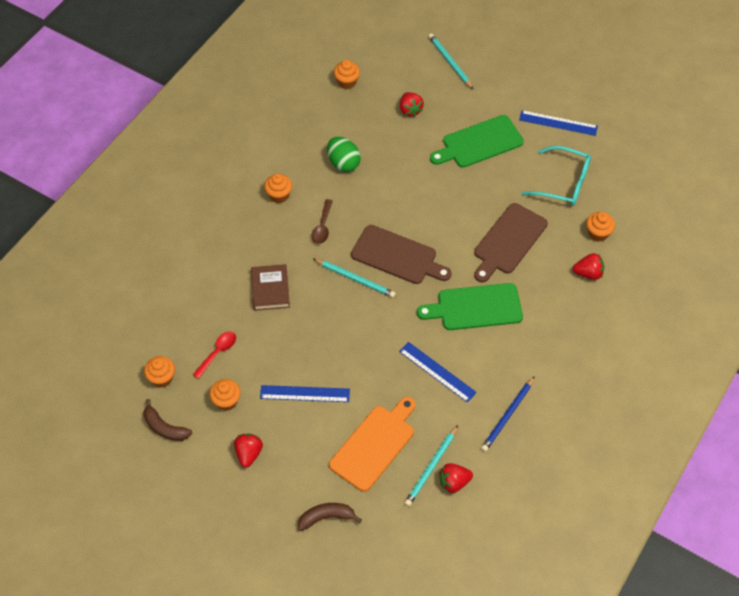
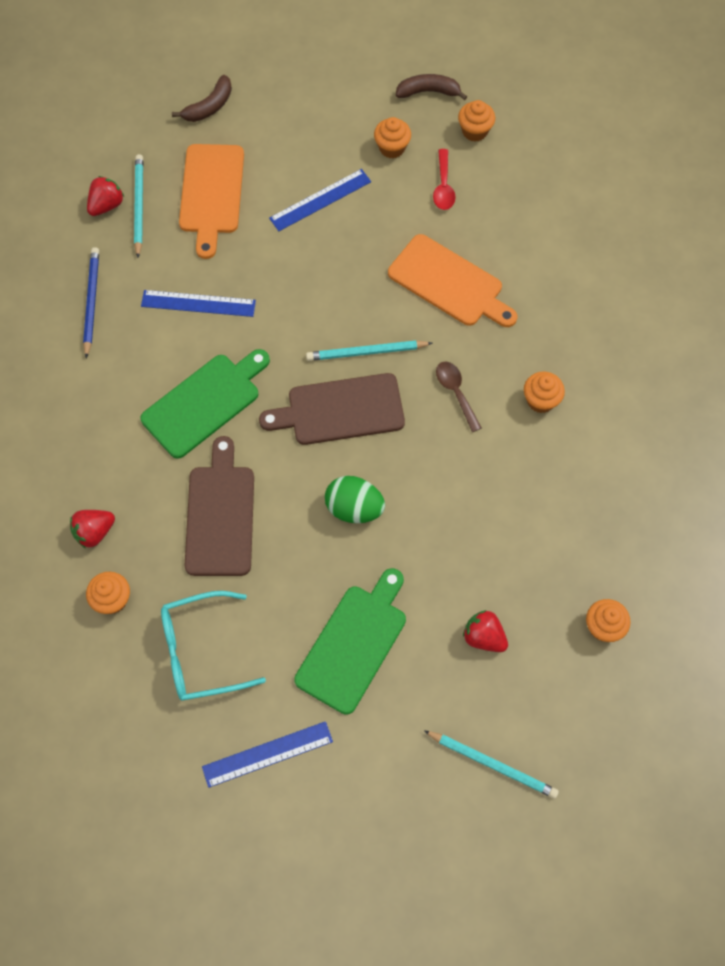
camera: 145 degrees right, 10 degrees up
red strawberry [234,433,263,468] -> none
brown book [251,264,290,311] -> orange cutting board [388,234,517,327]
green egg [327,137,361,172] -> green egg moved to [325,476,385,523]

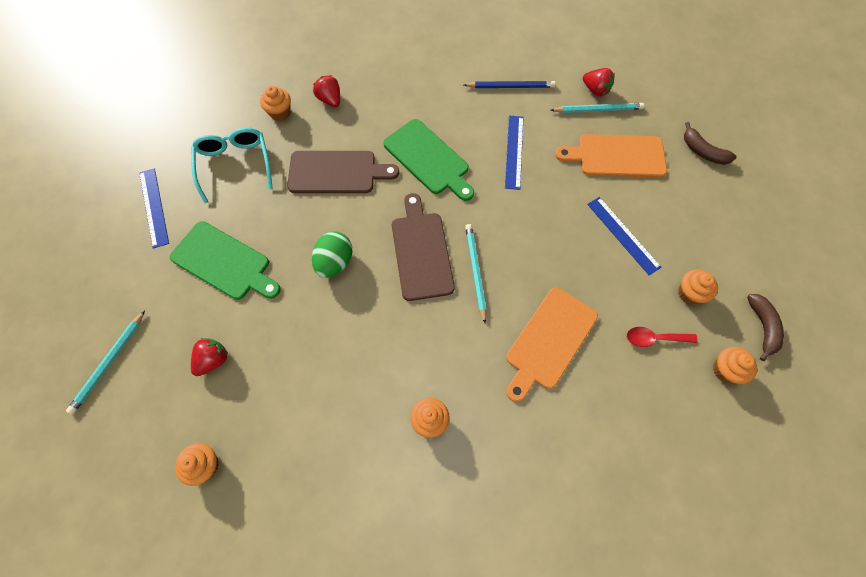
camera: 90 degrees right, 0 degrees up
brown spoon [436,361,482,432] -> none

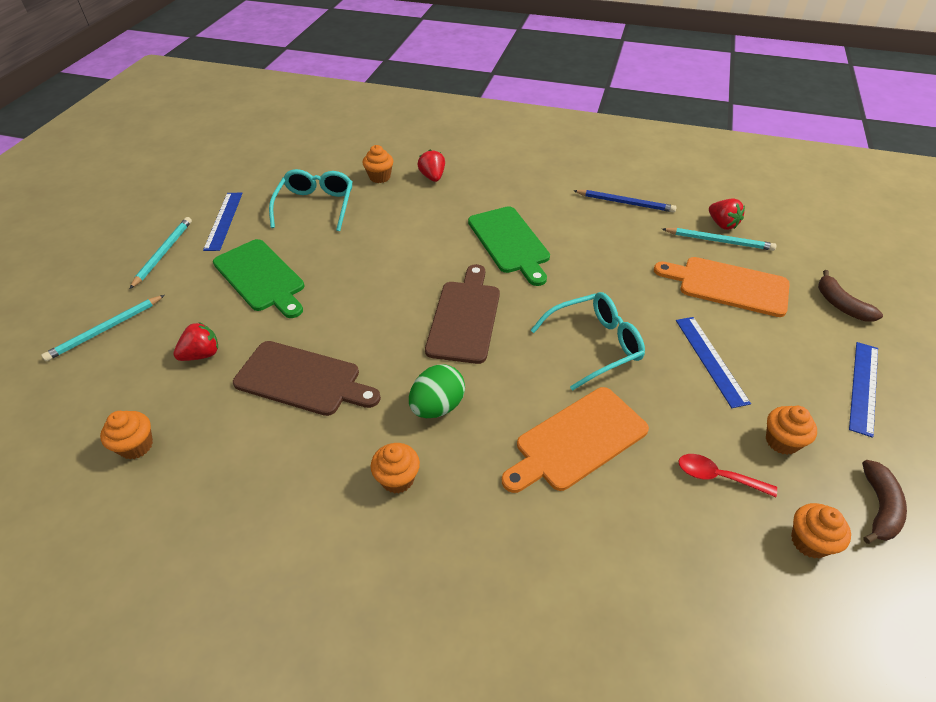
camera: 20 degrees right, 20 degrees down
brown cutting board [287,151,399,193] -> brown cutting board moved to [233,341,381,416]
green egg [312,231,353,278] -> green egg moved to [409,364,465,418]
turquoise pencil [465,224,487,323] -> turquoise pencil moved to [130,217,192,289]
blue ruler [505,116,524,190] -> blue ruler moved to [849,342,878,438]
none -> turquoise glasses [531,292,645,391]

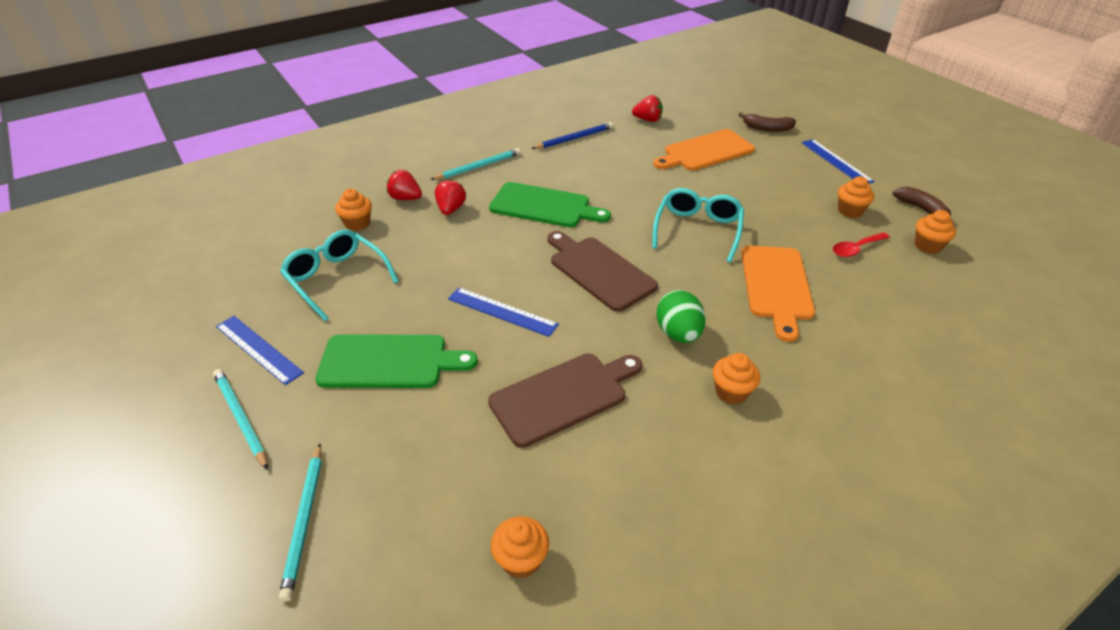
camera: 50 degrees left, 5 degrees down
red strawberry [173,322,218,361] -> red strawberry moved to [435,179,466,215]
turquoise pencil [662,228,776,251] -> turquoise pencil moved to [430,148,521,180]
blue ruler [676,317,751,408] -> blue ruler moved to [448,288,559,337]

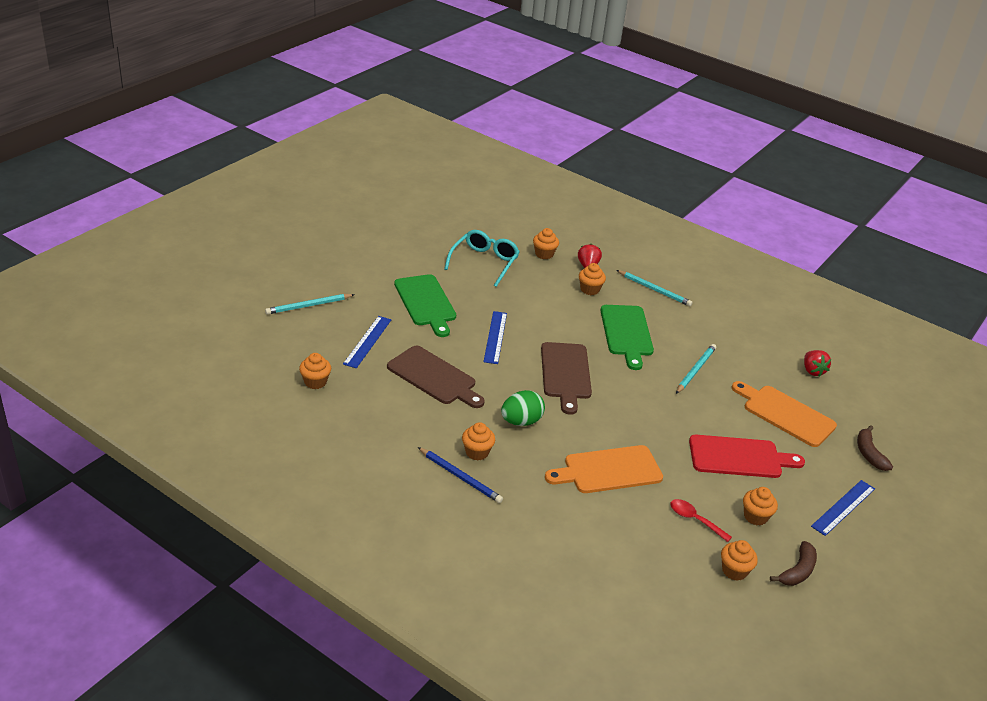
camera: 65 degrees right, 5 degrees down
turquoise pencil [213,369,268,470] -> turquoise pencil moved to [676,344,716,394]
blue ruler [216,316,304,385] -> blue ruler moved to [343,316,391,368]
red strawberry [435,179,466,215] -> orange cupcake [579,263,606,295]
blue pencil [531,122,613,149] -> blue pencil moved to [418,447,503,503]
brown cutting board [548,231,658,312] -> brown cutting board turned 150 degrees clockwise [541,342,592,415]
turquoise glasses [652,188,744,262] -> none
none -> red cutting board [689,435,805,478]

